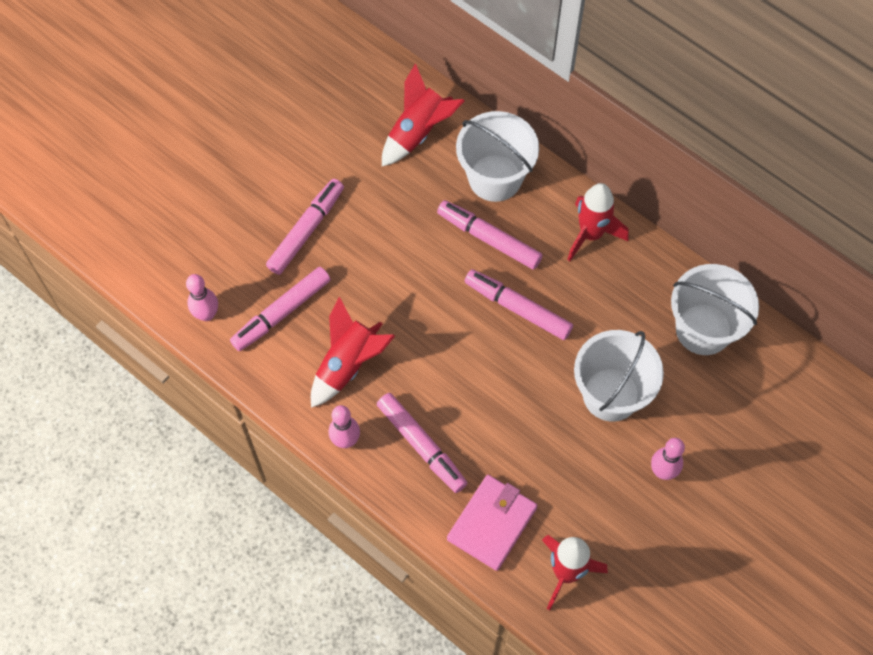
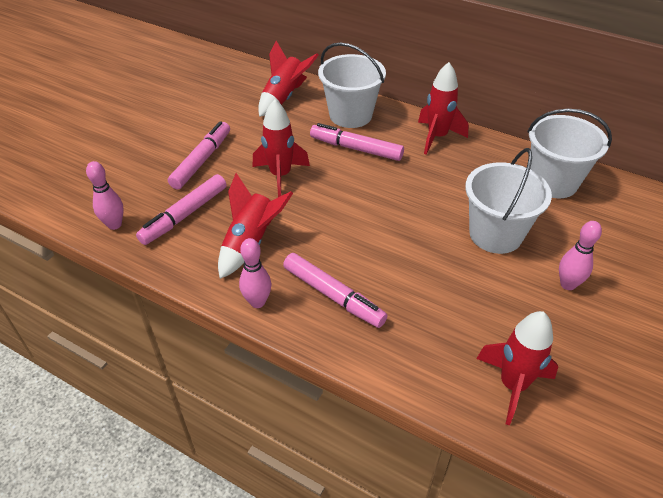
camera: 10 degrees left, 20 degrees down
pink wallet [447,475,538,571] -> none
pink marker [465,269,573,340] -> none
none -> red rocket [253,99,310,197]

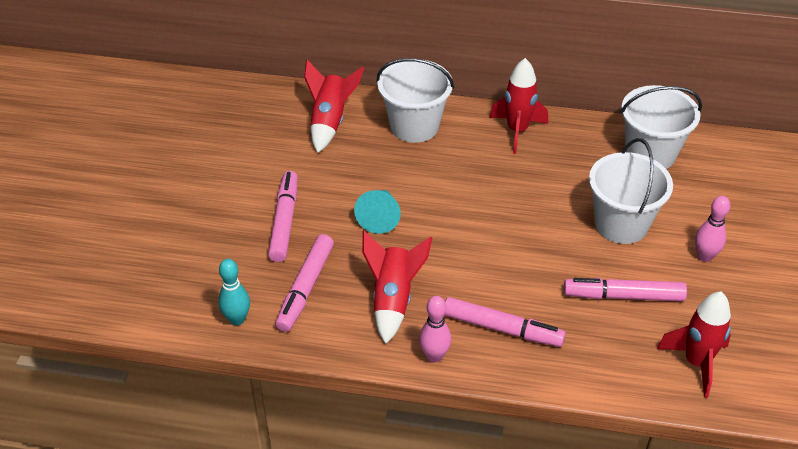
camera: 20 degrees left, 0 degrees up
pink bowling pin [86,161,124,230] -> turquoise bowling pin [218,259,250,325]
red rocket [253,99,310,197] -> turquoise cone [354,190,401,234]
pink marker [310,123,404,161] -> pink marker moved to [564,278,687,301]

